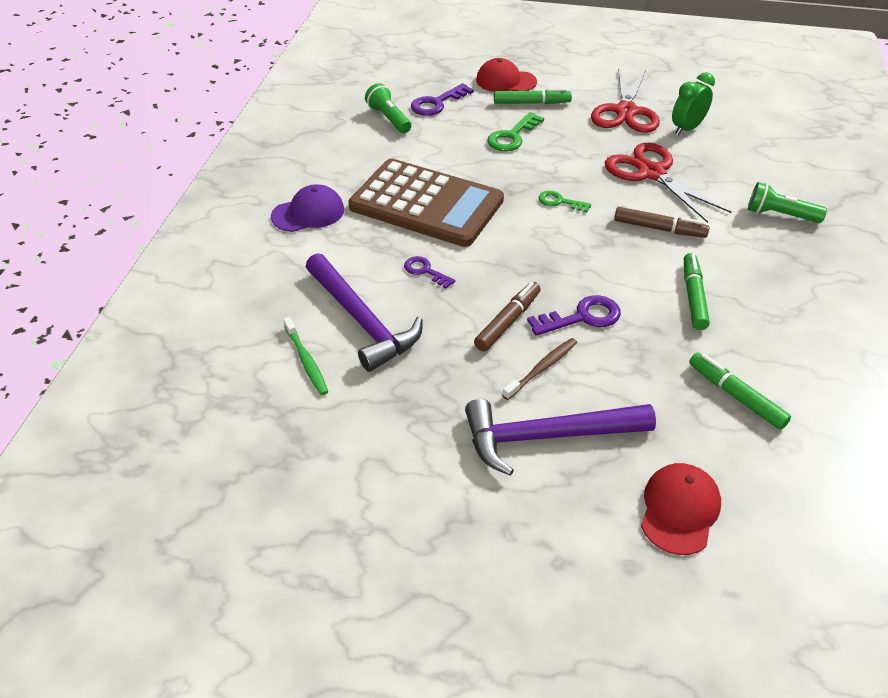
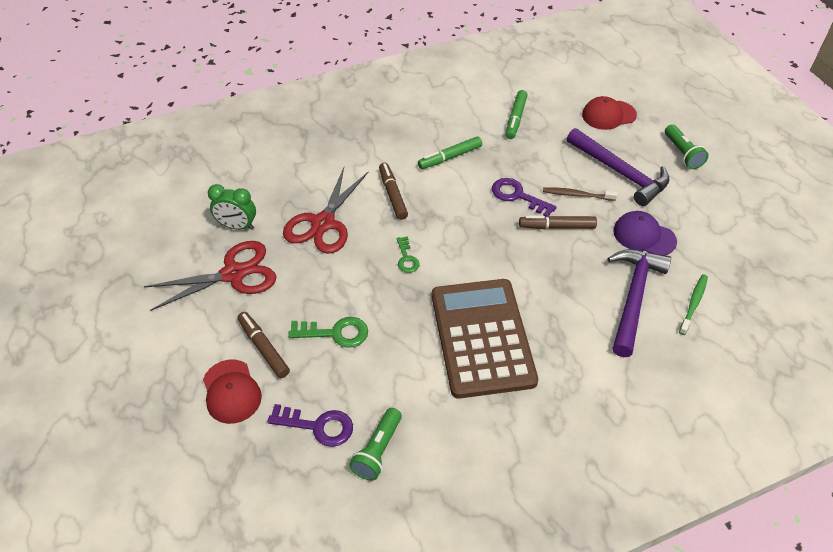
camera: 125 degrees left, 5 degrees up
purple cap [271,184,344,232] -> purple cap moved to [613,211,677,255]
purple key [404,256,455,289] -> none
green marker [494,88,572,104] -> brown marker [238,312,290,378]
green flashlight [748,182,827,223] -> green flashlight moved to [665,124,709,169]

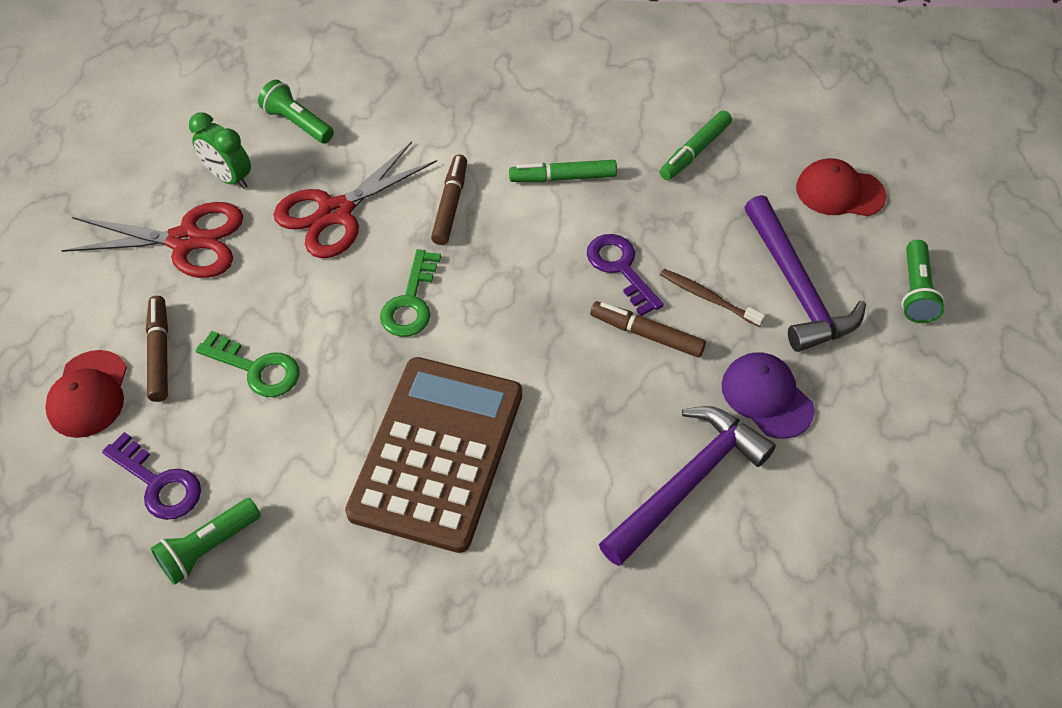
camera: 25 degrees right, 5 degrees up
green key [397,236,420,273] -> green key [380,249,441,337], size x1.56
green toothbrush [679,274,708,335] -> none
none -> green flashlight [258,80,334,143]

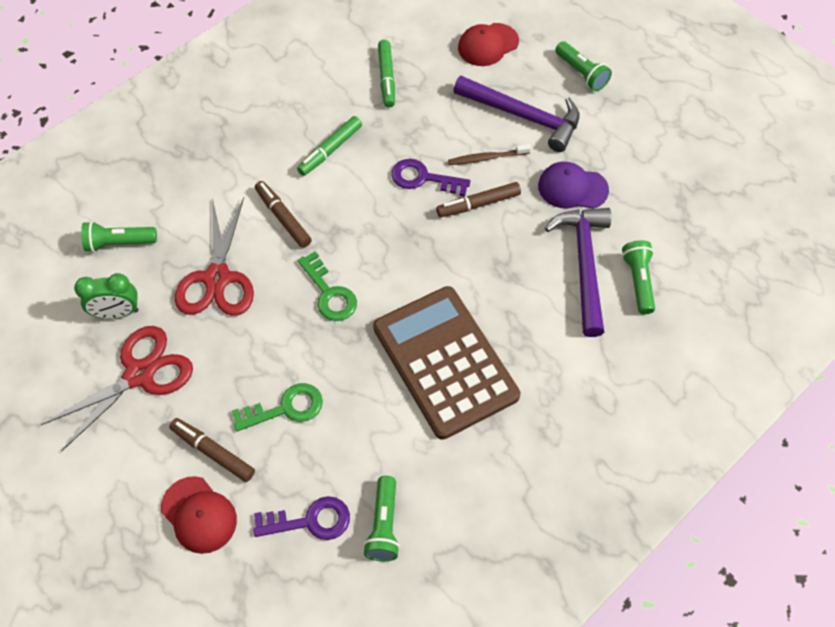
camera: 45 degrees left, 5 degrees up
none -> green flashlight [622,240,655,314]

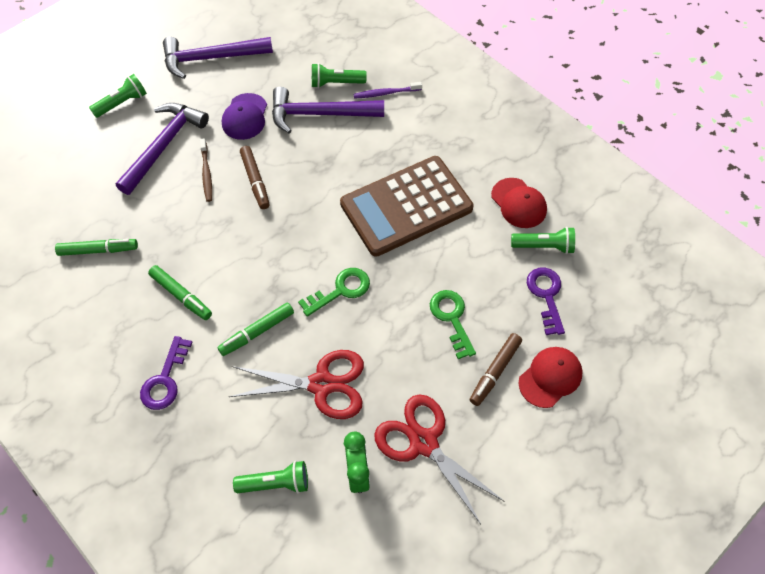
camera: 90 degrees left, 0 degrees up
green flashlight [81,221,157,252] -> green flashlight turned 90 degrees counterclockwise [233,461,308,494]
brown marker [255,181,312,248] -> green marker [217,303,294,356]
purple key [391,159,470,197] -> purple key moved to [140,336,192,410]
red cap [458,23,519,66] -> red cap moved to [491,178,547,228]
none -> purple hammer [163,37,273,79]
none -> purple toothbrush [353,82,422,99]

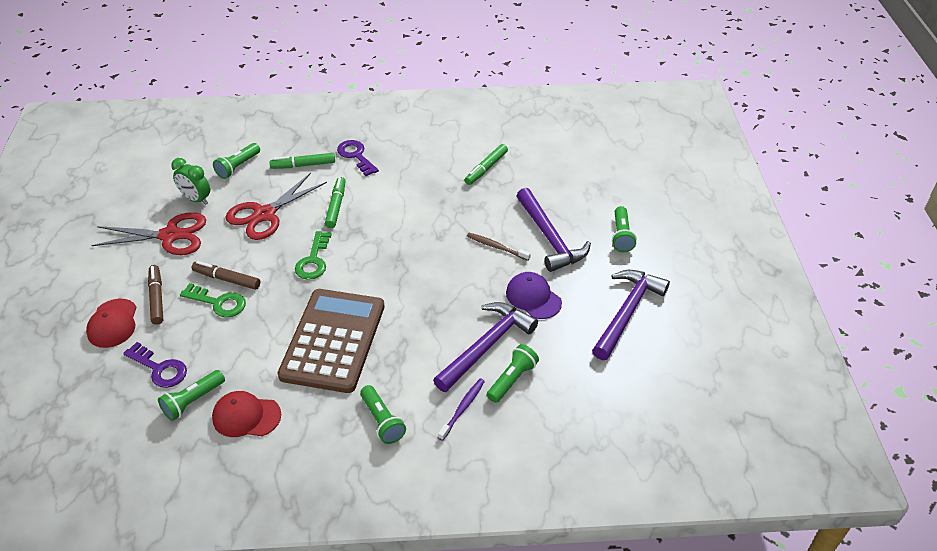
camera: 130 degrees right, 15 degrees down
green marker [148,265,212,320] -> green marker moved to [269,153,335,169]
brown marker [240,146,270,209] -> brown marker moved to [192,261,260,290]
none -> green flashlight [360,385,406,444]

